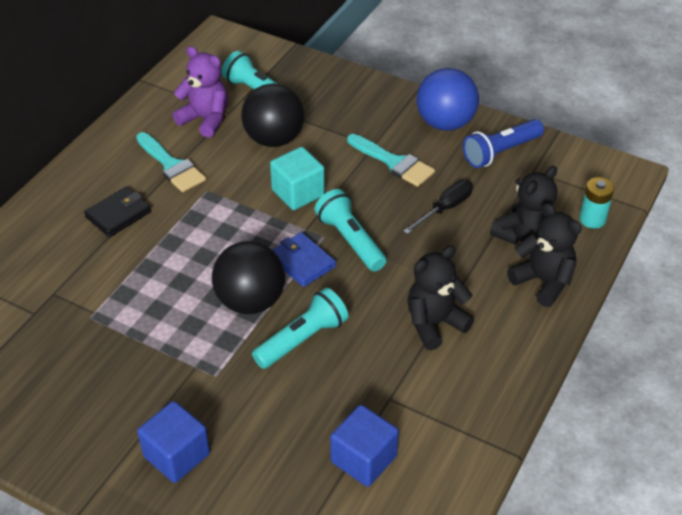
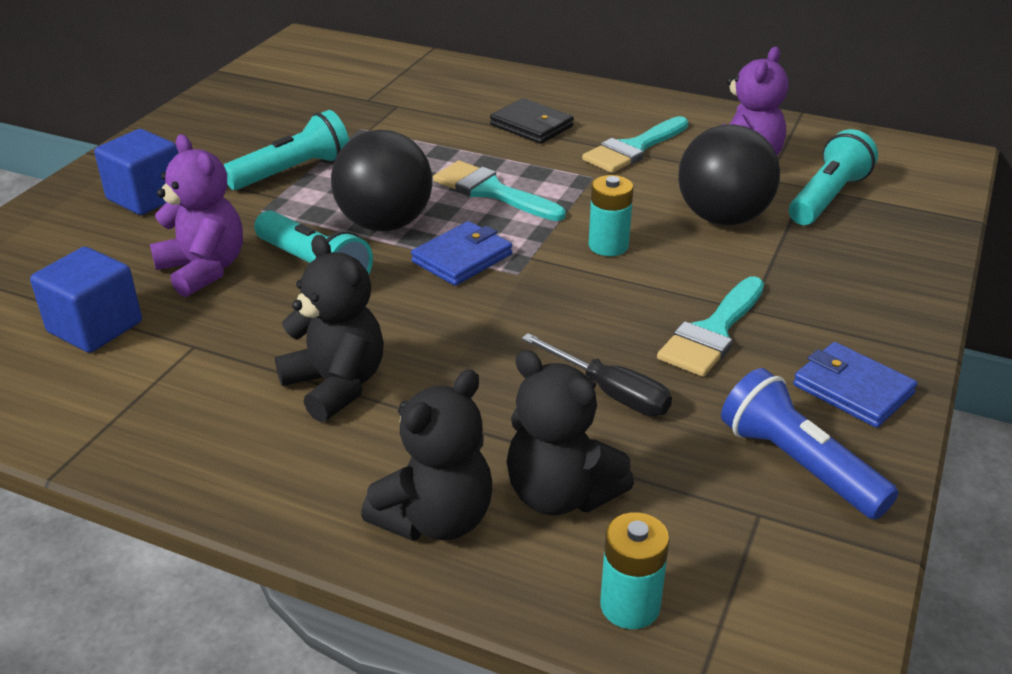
camera: 85 degrees right, 10 degrees down
turquoise cube [270,147,325,210] -> turquoise battery [589,175,633,256]
turquoise flashlight [315,189,387,271] -> turquoise flashlight moved to [224,110,349,190]
blue ball [417,68,479,131] -> blue wallet [793,342,917,428]
none -> purple teddy bear [150,134,243,297]
none -> turquoise brush [433,160,566,221]

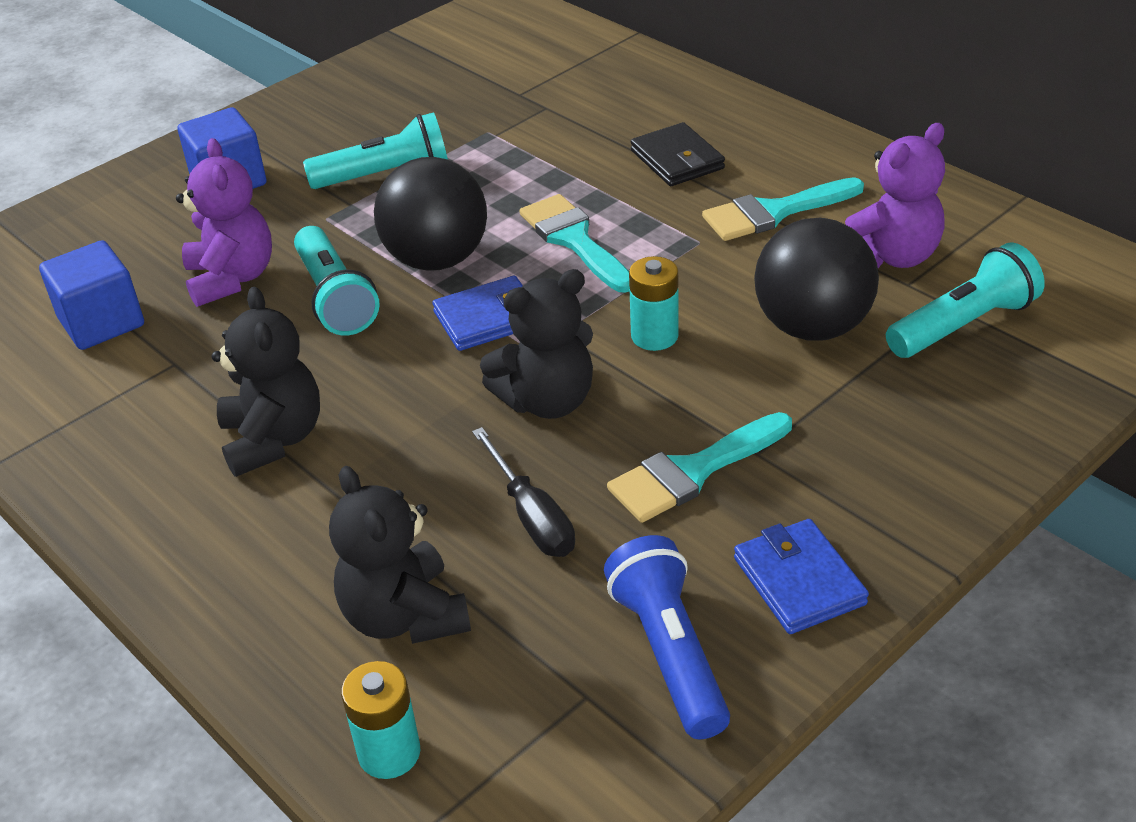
camera: 25 degrees right, 5 degrees up
black teddy bear [361,369,492,541] -> black teddy bear moved to [480,269,593,419]

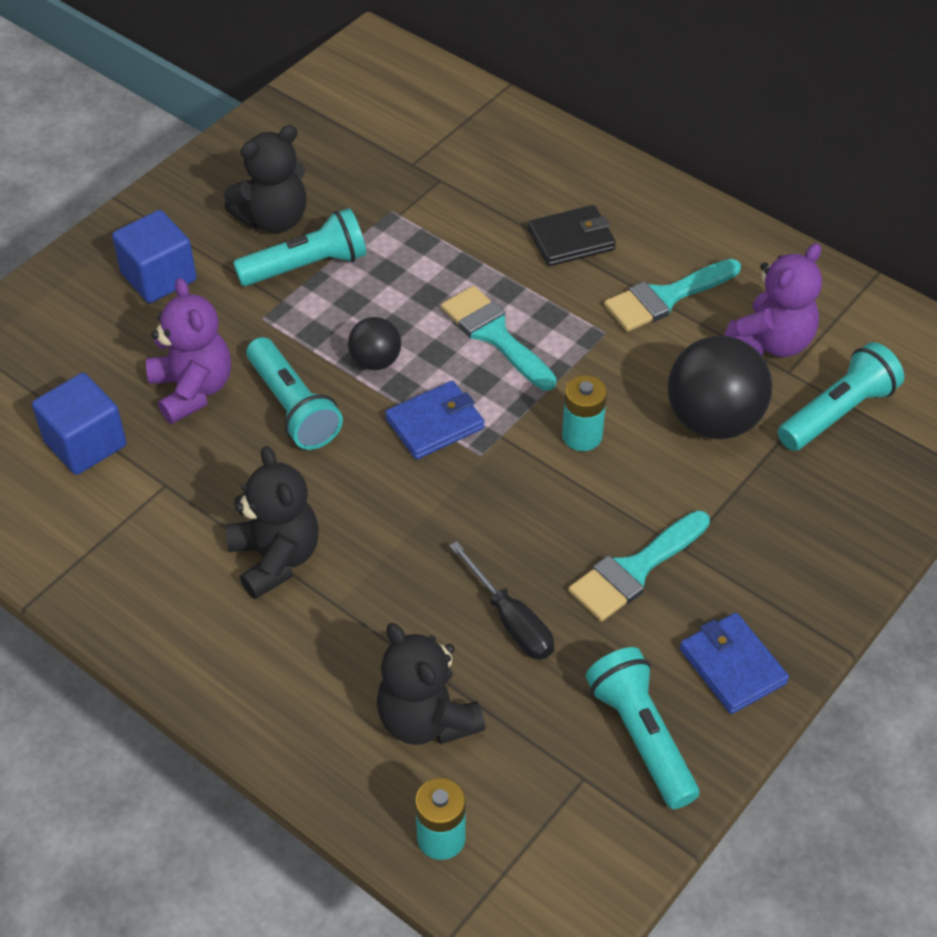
camera: 10 degrees left, 10 degrees up
black ball [374,157,487,271] -> black ball [348,317,401,370], size x0.54
black teddy bear [480,269,593,419] -> black teddy bear moved to [224,125,306,233]
blue flashlight [604,535,730,739] -> turquoise flashlight [586,647,699,809]
black wallet [630,122,725,186] -> black wallet turned 75 degrees counterclockwise [528,205,616,266]

